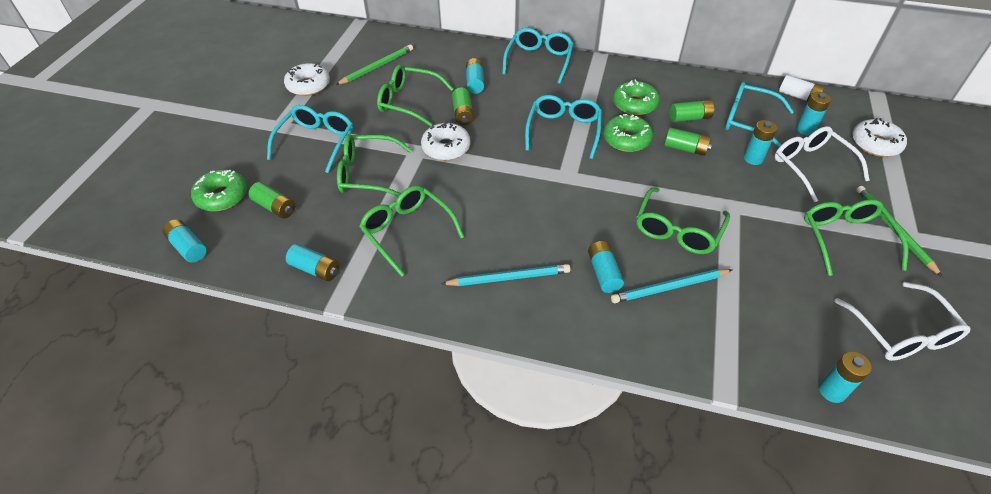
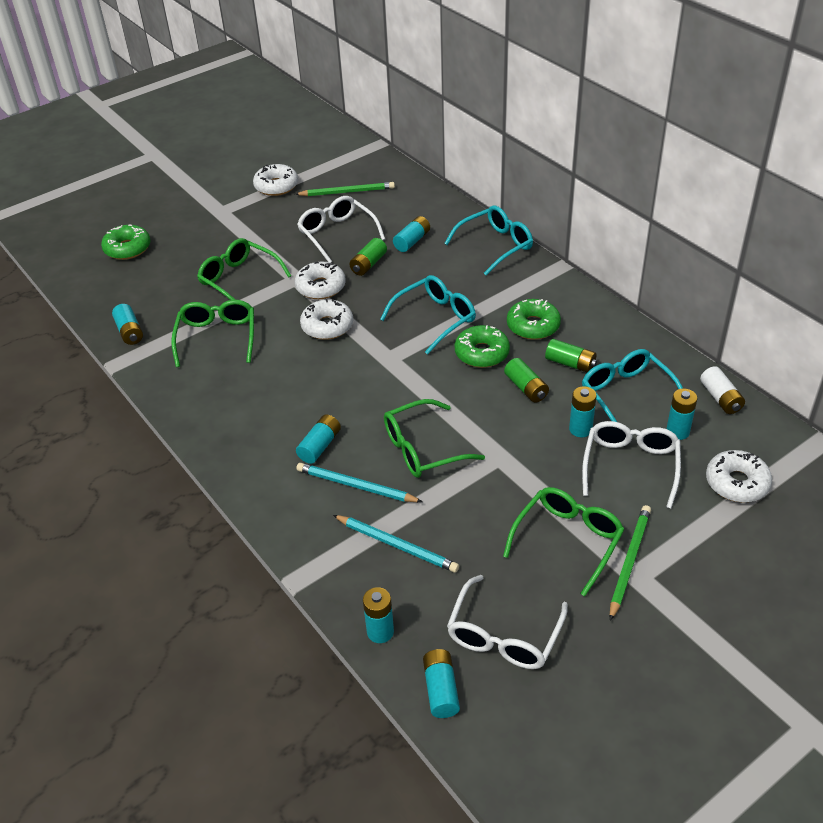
camera: 40 degrees right, 5 degrees down
turquoise battery [162,219,207,263] -> turquoise battery moved to [423,649,460,718]
green battery [249,182,295,218] -> none
turquoise glasses [267,105,353,173] -> none
green glasses [377,64,454,127] -> white glasses [297,196,385,263]
turquoise pencil [441,264,571,286] -> turquoise pencil moved to [333,515,459,573]
none -> white donut [300,299,353,340]

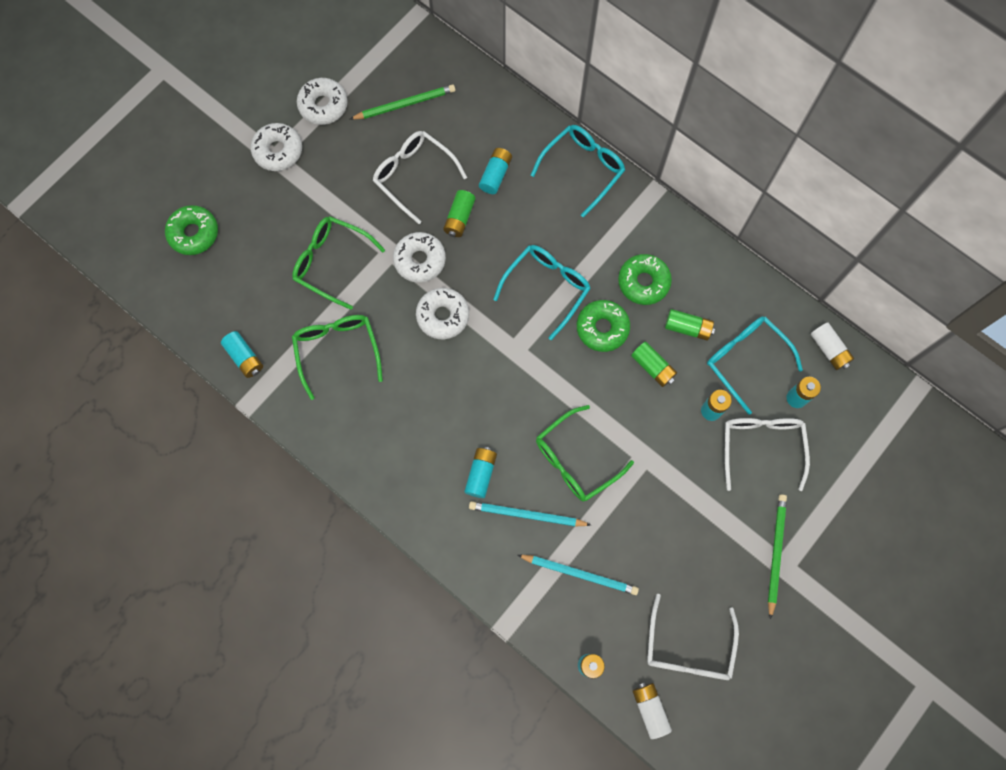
camera: 15 degrees left, 30 degrees up
turquoise battery [423,649,460,718] -> white battery [633,682,672,739]
green glasses [503,487,625,596] -> none
white donut [706,450,772,503] -> white donut moved to [251,123,302,171]

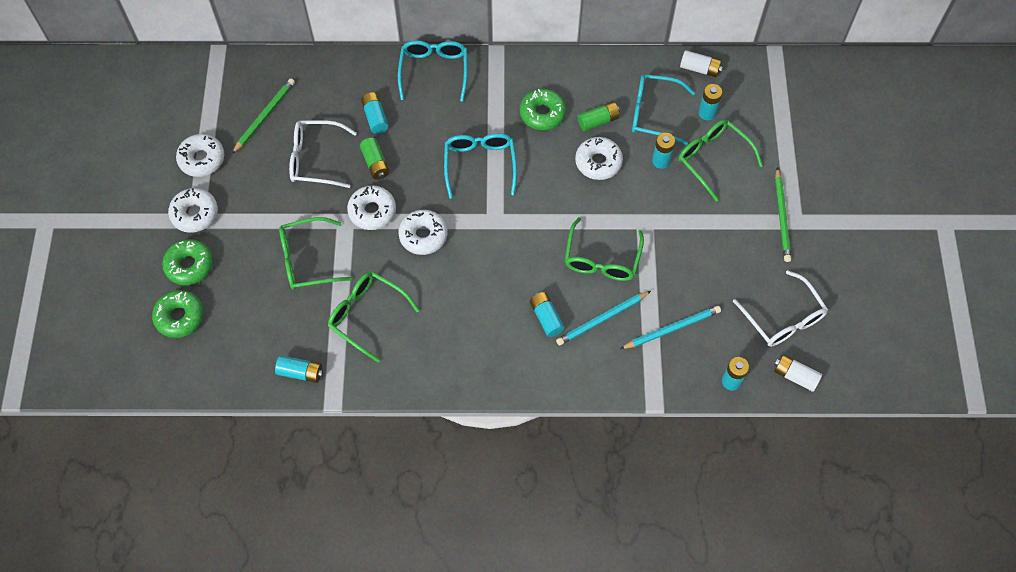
camera: 40 degrees left, 10 degrees down
green donut [577,300,630,352] -> green donut moved to [162,239,213,285]
green battery [631,342,677,387] -> white donut [575,137,623,180]
white glasses [725,418,810,491] -> green glasses [678,119,763,202]
green pencil [768,494,787,620] -> green pencil turned 150 degrees counterclockwise [775,167,791,262]

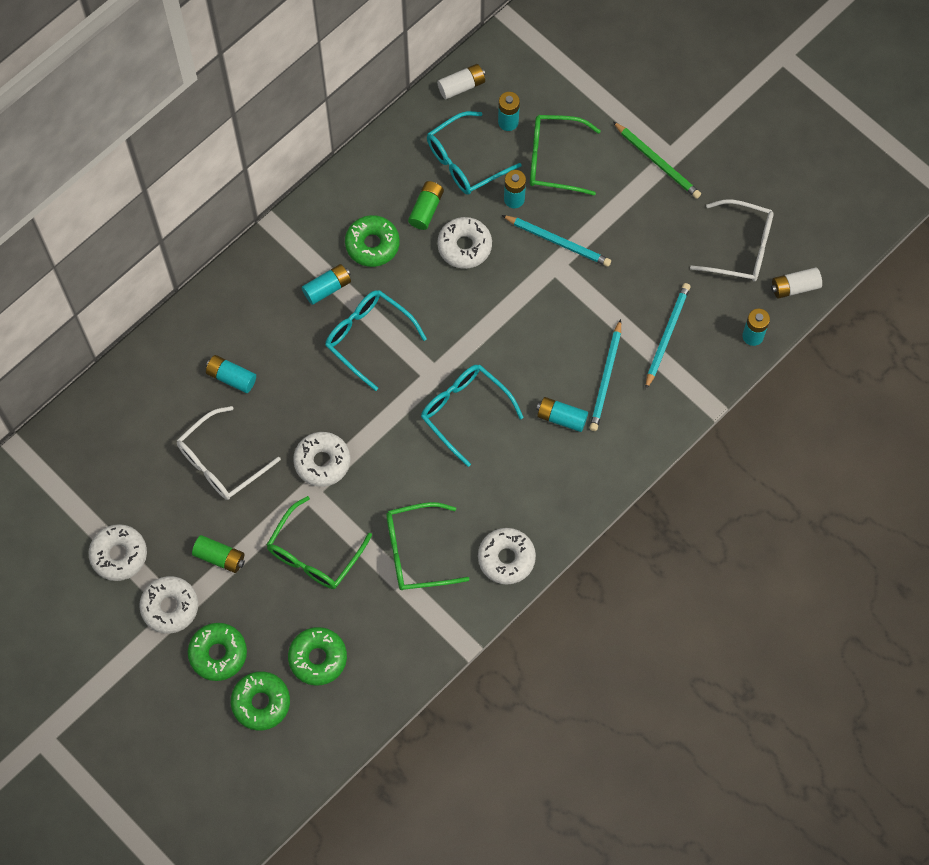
camera: 45 degrees left, 5 degrees up
green pencil [232,78,295,154] -> none
turquoise battery [275,355,323,383] -> turquoise battery moved to [302,264,351,305]
green battery [360,138,390,180] -> green battery moved to [192,535,245,573]
turquoise glasses [398,40,468,102] -> turquoise glasses moved to [421,365,524,467]
white donut [398,210,447,255] -> white donut moved to [478,528,536,584]
green glasses [565,217,644,281] -> none
none -> green donut [288,627,347,686]
none -> turquoise pencil [502,215,611,267]

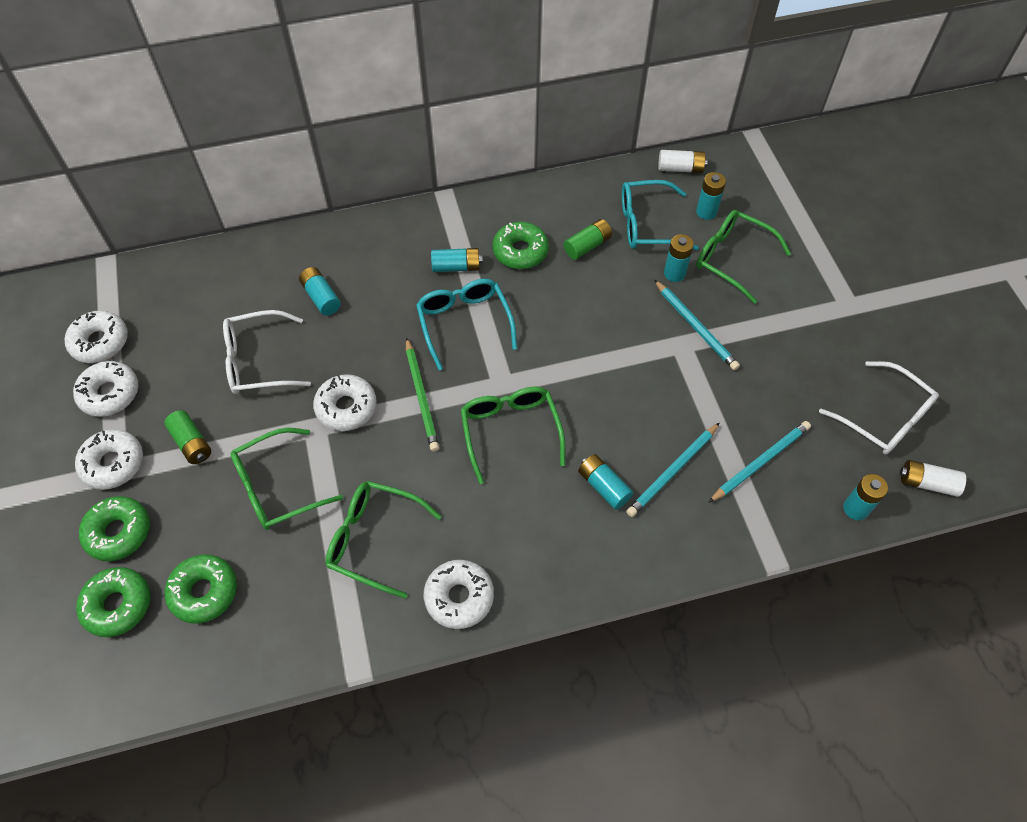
camera: 30 degrees right, 10 degrees down
turquoise glasses [421,365,524,467] -> green glasses [461,387,565,484]
white donut [437,217,492,269] -> white donut moved to [65,310,128,363]
green pencil [613,122,701,199] -> green pencil moved to [406,337,439,452]

